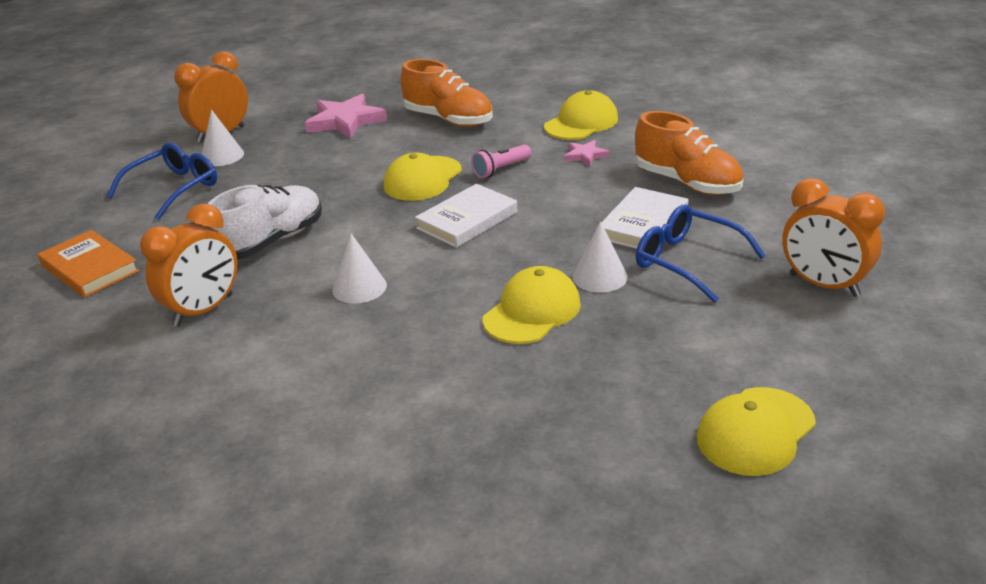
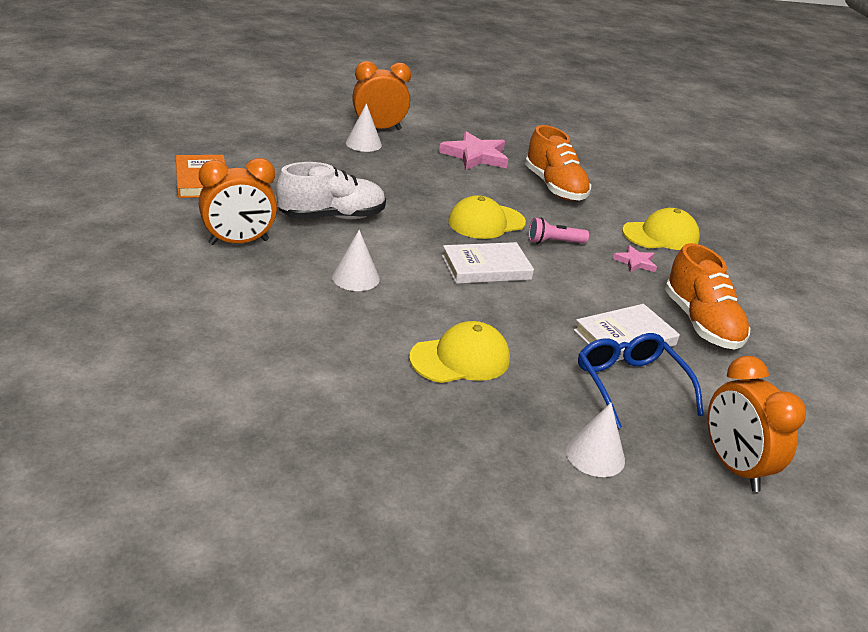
camera: 25 degrees right, 0 degrees up
blue glasses [107,142,217,220] -> none
white cone [573,221,628,292] -> white cone moved to [566,403,625,477]
yellow cap [697,387,816,476] -> none

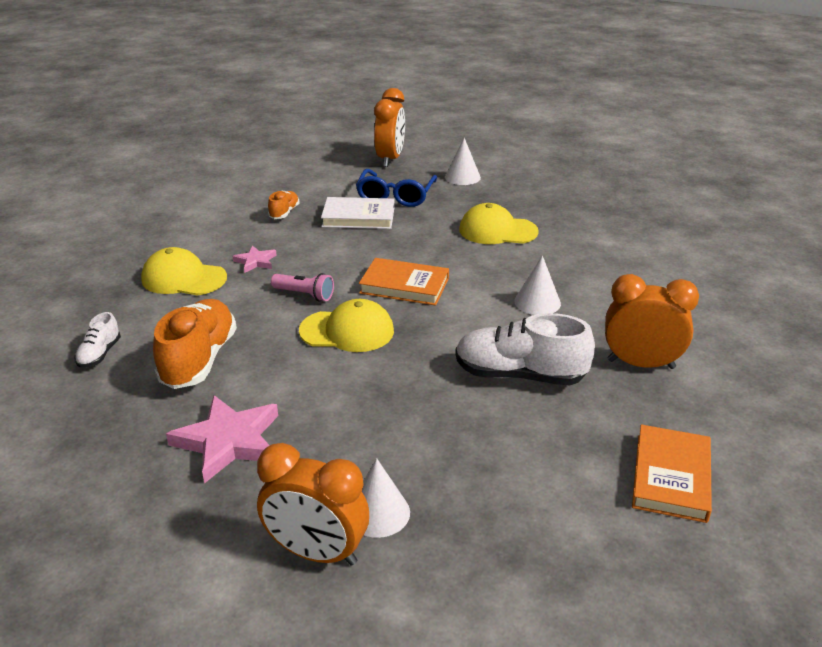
camera: 145 degrees left, 0 degrees up
white book [442,242,534,284] -> orange book [359,258,449,305]
orange shoe [665,243,751,350] -> orange shoe [268,191,300,219], size x0.50
none -> white shoe [75,312,121,368]

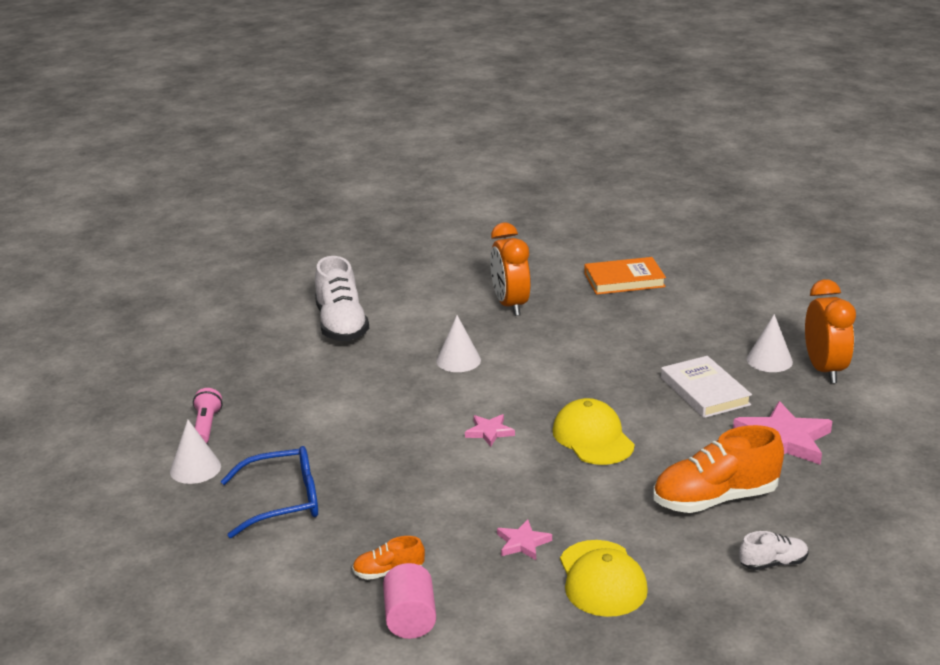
camera: 115 degrees left, 5 degrees down
pink flashlight [271,273,334,301] -> pink flashlight moved to [193,388,222,443]
white book [321,197,394,229] -> white book moved to [661,356,752,418]
orange book [359,258,449,305] -> pink star [465,414,515,447]
orange clock [374,88,405,167] -> none
white shoe [455,313,595,385] -> white shoe moved to [315,256,369,341]
yellow cap [459,203,539,244] -> none
none -> pink cylinder [383,563,436,639]

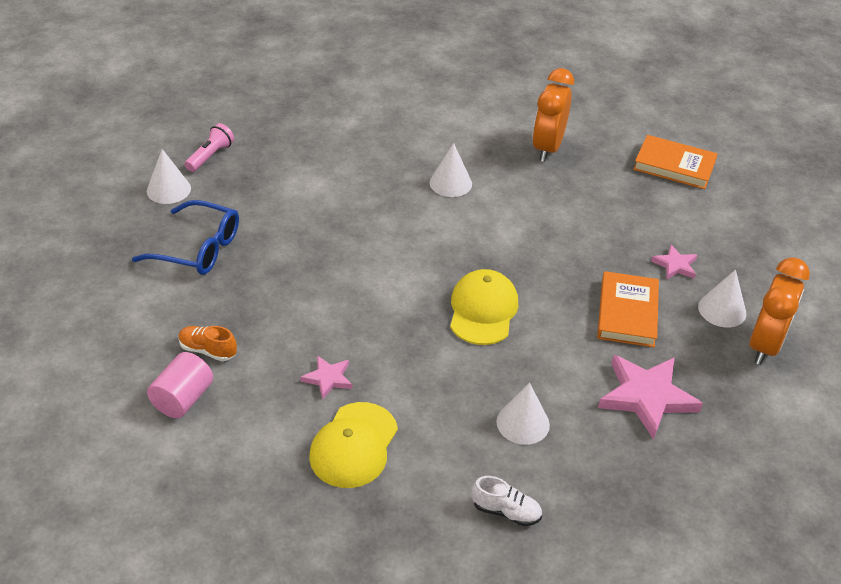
camera: 30 degrees right, 15 degrees up
white shoe [315,256,369,341] -> none
pink star [465,414,515,447] -> pink star moved to [651,245,697,280]
orange shoe [653,425,784,513] -> white cone [497,383,550,445]
white book [661,356,752,418] -> orange book [597,271,659,347]

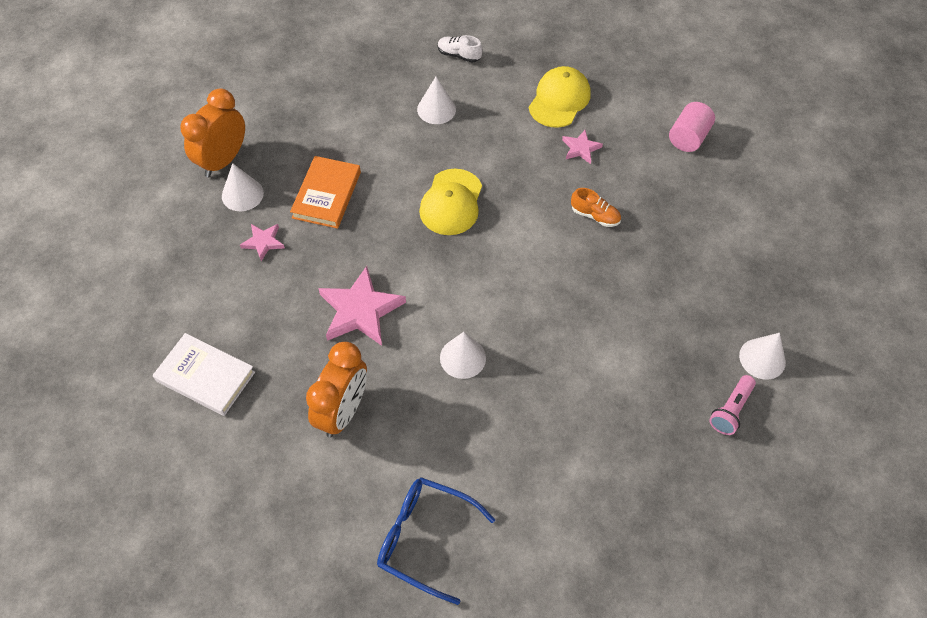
camera: 175 degrees left, 15 degrees up
blue glasses [132,200,239,275] -> blue glasses moved to [377,477,495,605]
orange shoe [179,326,237,361] -> orange shoe moved to [571,188,621,227]
pink star [598,355,703,440] -> pink star moved to [318,266,406,346]
orange book [633,135,718,189] -> white book [153,333,255,416]

